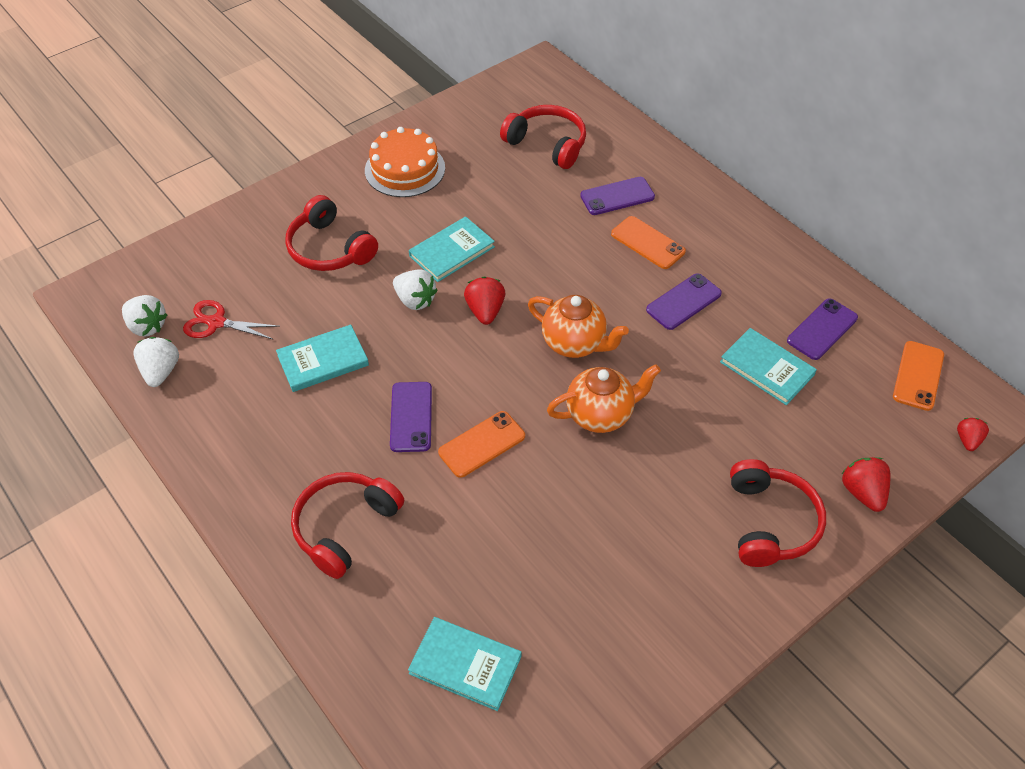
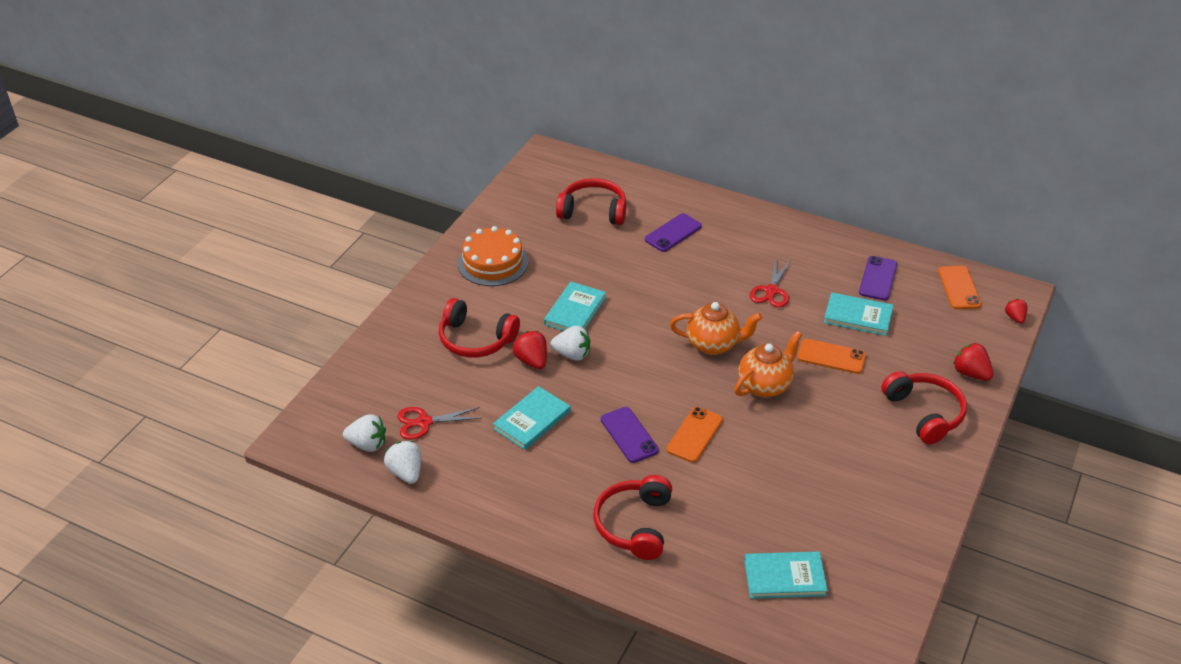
camera: 25 degrees left, 10 degrees down
red strawberry [464,277,505,325] -> red strawberry moved to [513,331,547,369]
orange phone [611,216,686,269] -> orange phone moved to [797,339,866,374]
purple phone [646,273,722,330] -> red scissors [750,257,791,308]

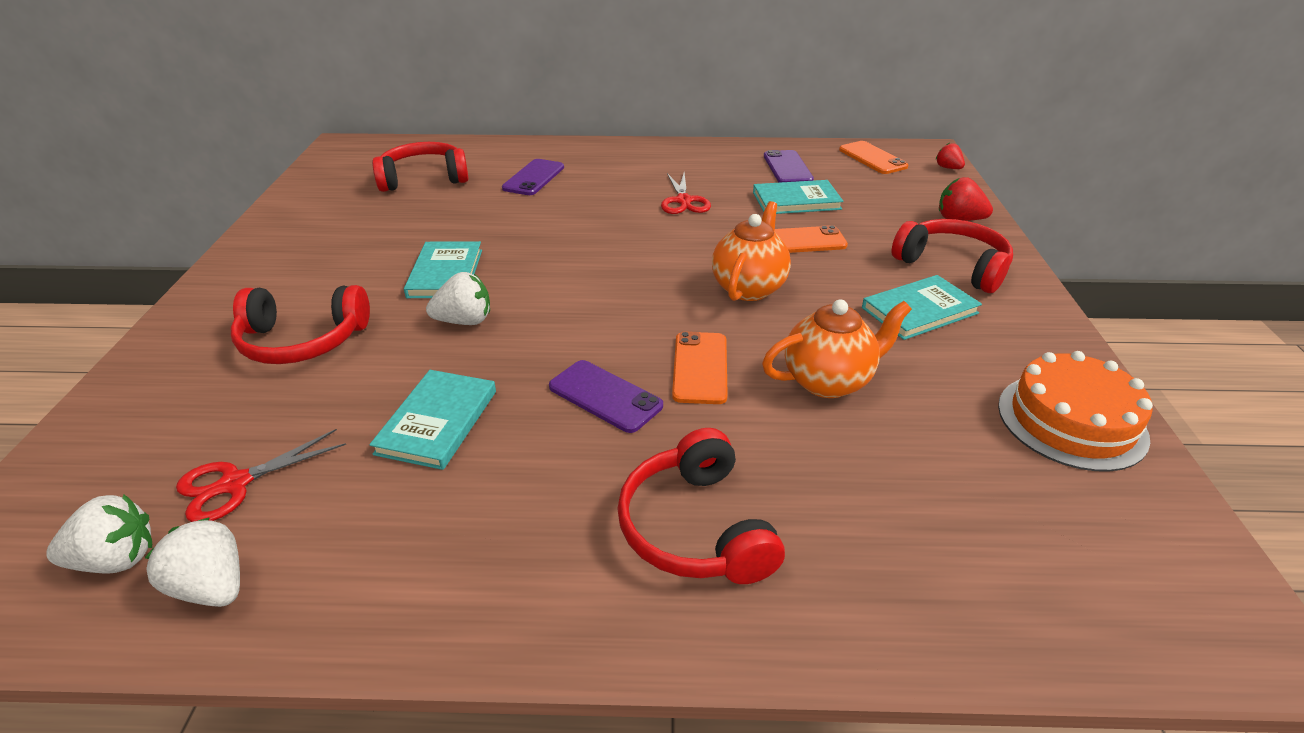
camera: 25 degrees left, 5 degrees down
orange cake [458,226,529,286] -> orange cake moved to [998,351,1153,472]
red strawberry [513,331,547,369] -> none
orange teapot [670,302,762,355] -> orange teapot moved to [762,299,912,398]
turquoise book [744,552,828,599] -> turquoise book moved to [862,275,982,340]

